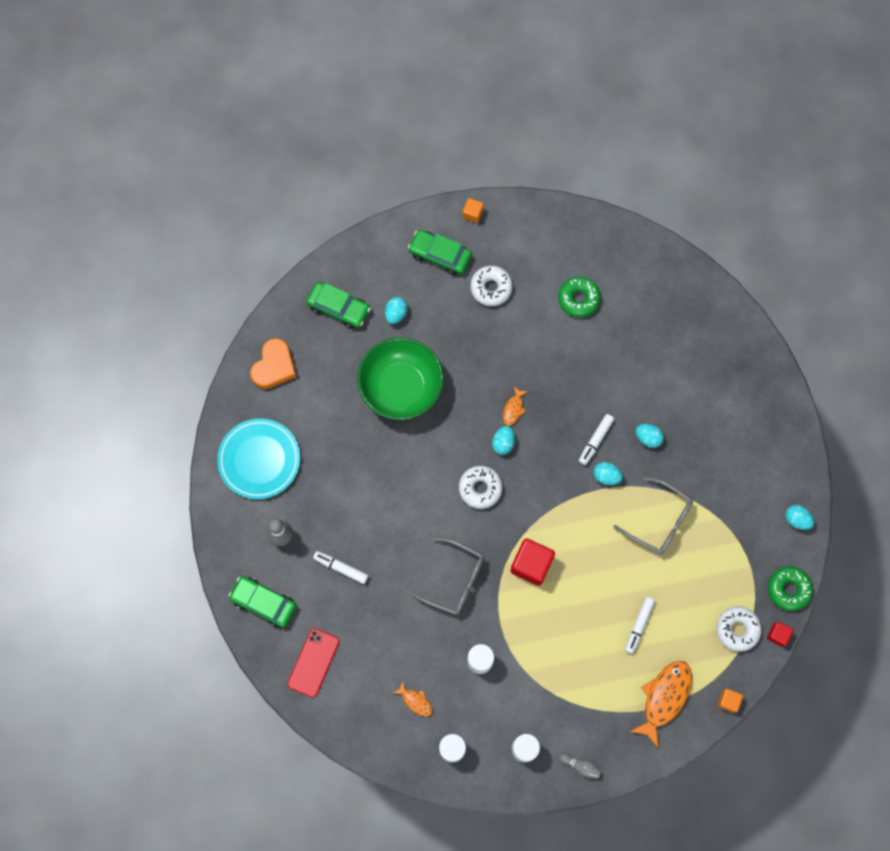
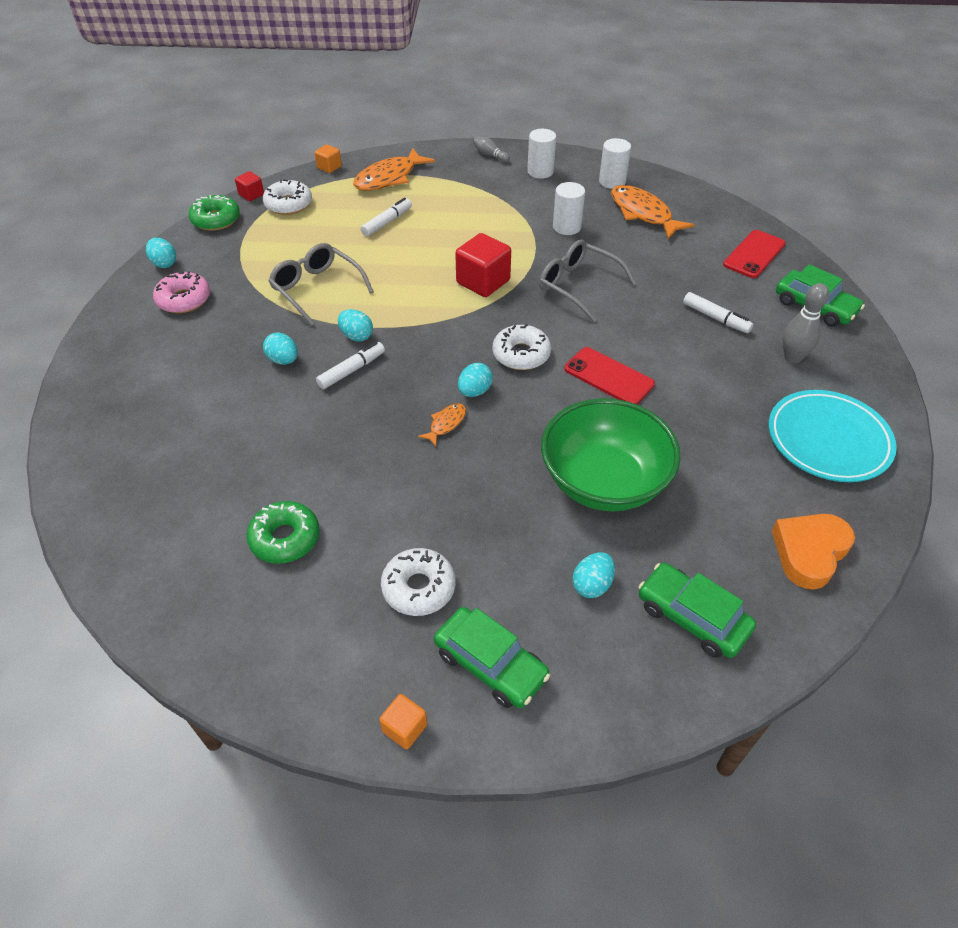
camera: 165 degrees left, 25 degrees down
orange fish [394,681,432,716] -> orange fish [611,185,694,239], size x2.04
none -> pink donut [153,271,210,313]
none -> red phone [565,347,655,405]

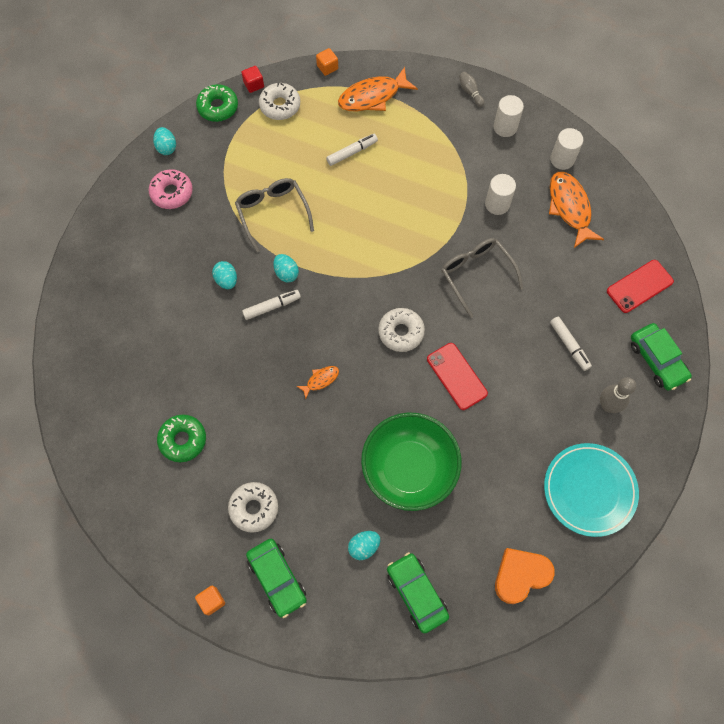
camera: 20 degrees right, 20 degrees up
red cube [455,233,511,297] -> none
turquoise egg [458,363,493,397] -> none

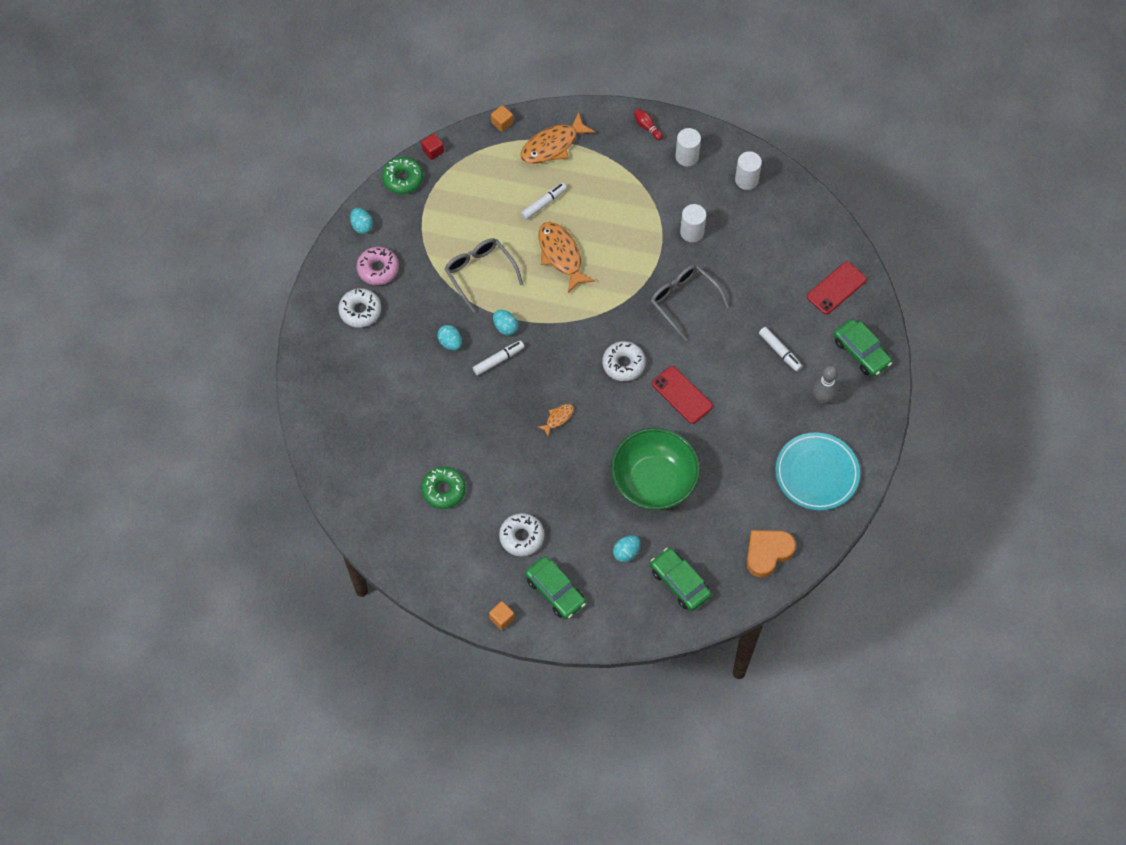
camera: 10 degrees left, 5 degrees down
white donut [259,83,300,120] -> white donut moved to [338,288,381,328]
grey bowling pin [459,72,485,107] -> red bowling pin [634,109,663,140]
orange fish [549,172,604,248] -> orange fish moved to [539,222,595,293]

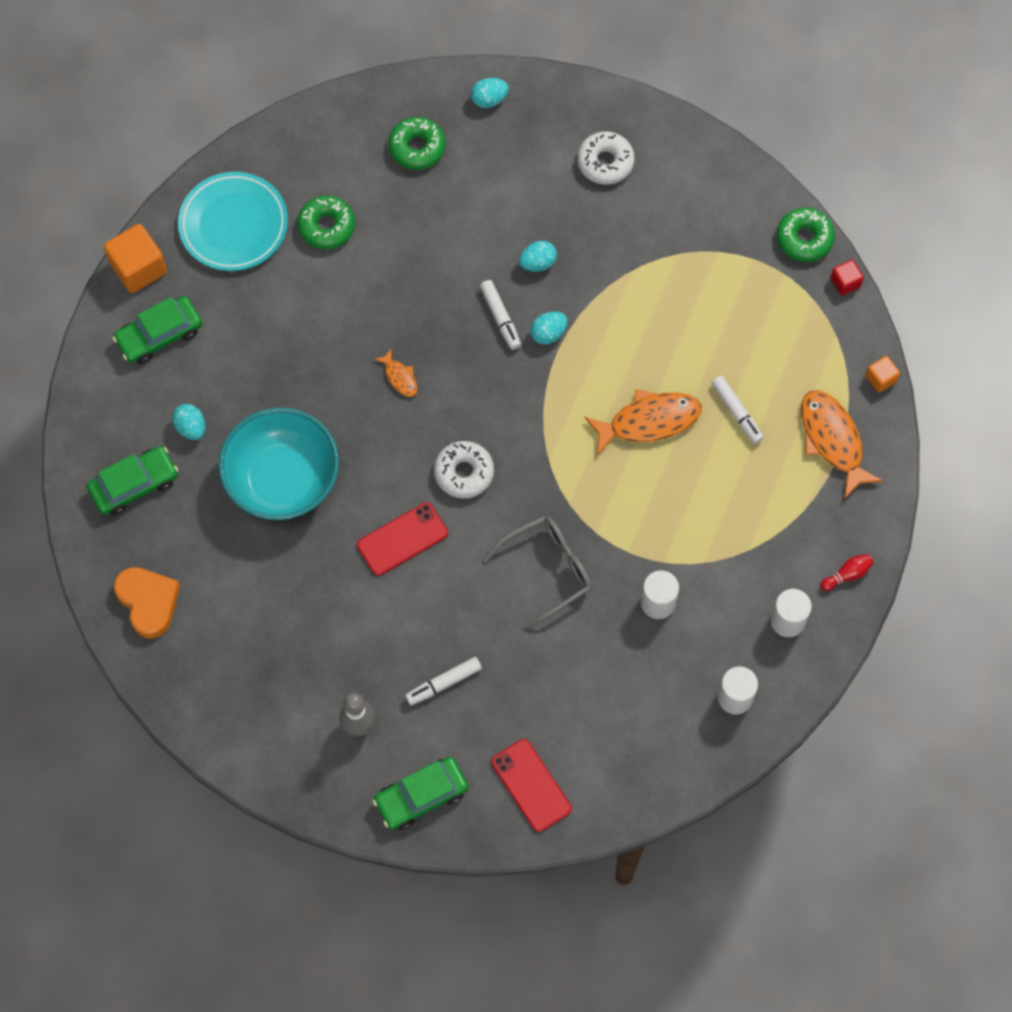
camera: 100 degrees right, 5 degrees up
turquoise egg [350,208,373,234] -> turquoise egg moved to [471,78,509,108]
pink donut [356,247,399,285] -> none
grey glasses [445,238,523,312] -> none
orange cube [489,601,515,630] -> orange cube [104,224,167,293], size x1.87
white donut [499,513,544,556] -> none
green bowl [611,428,700,510] -> turquoise bowl [218,407,339,520]
turquoise plate [775,432,860,511] -> turquoise plate moved to [178,172,288,271]
none -> green donut [388,117,446,170]

